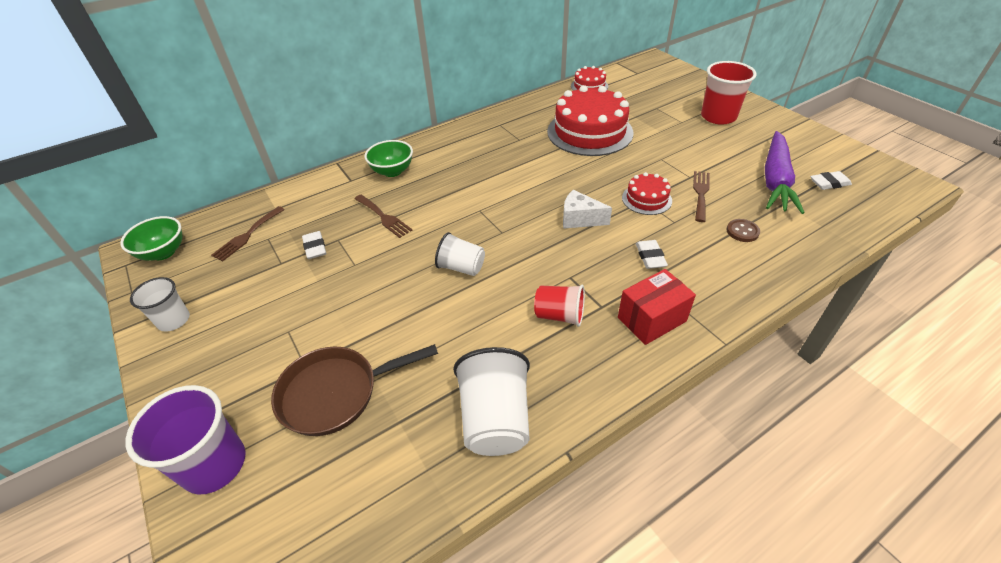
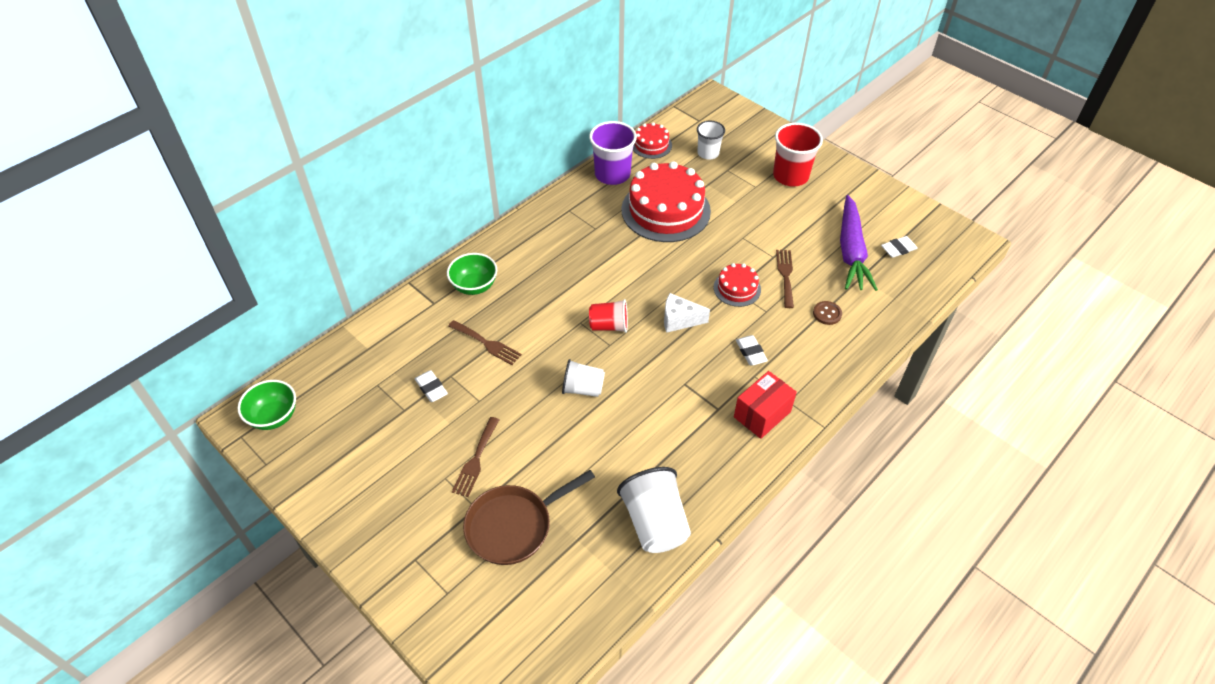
camera: 15 degrees left, 5 degrees up
purple cup [125,385,246,495] -> purple cup moved to [589,121,637,185]
white cup [130,277,190,332] -> white cup moved to [697,121,725,159]
brown fork [211,206,285,261] -> brown fork moved to [452,417,499,497]
red cup [534,285,585,327] -> red cup moved to [589,299,628,333]

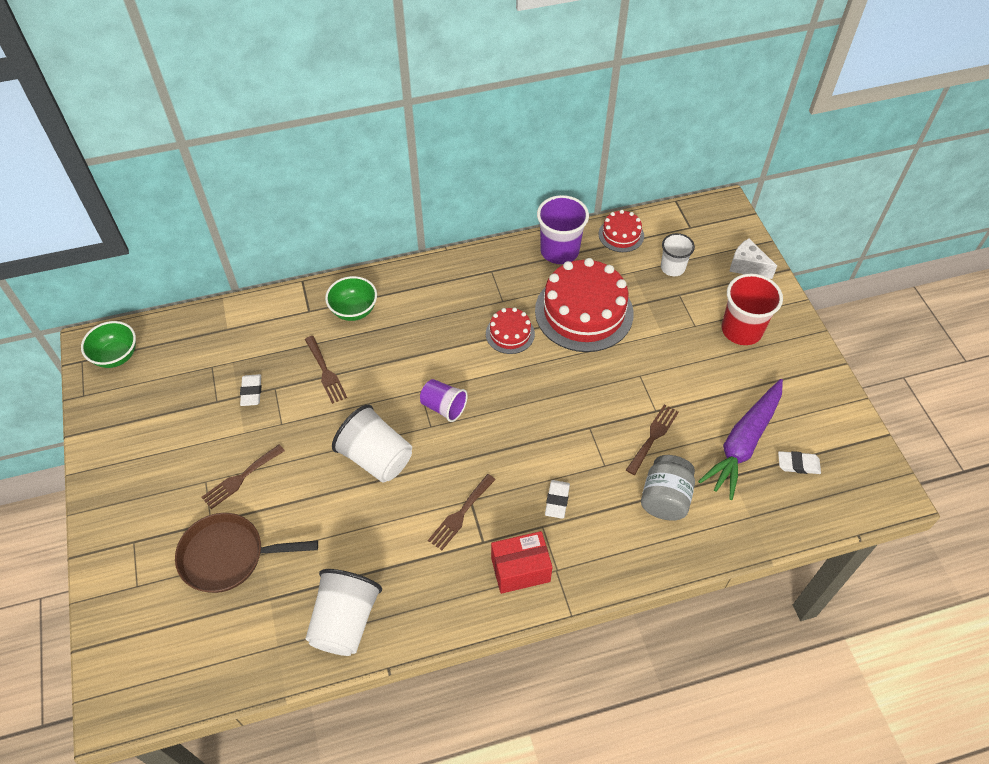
camera: 30 degrees right, 5 degrees up
white cup [562,359,605,397] -> white cup [332,405,412,483], size x1.59
red cup [589,299,628,333] -> purple cup [420,379,468,422]
white cheese [664,293,710,333] -> white cheese moved to [729,238,777,279]
red cake [714,263,761,307] -> red cake moved to [486,307,535,354]
brown button [813,301,842,325] -> grey jar [641,455,695,521]
none -> brown fork [428,474,496,550]

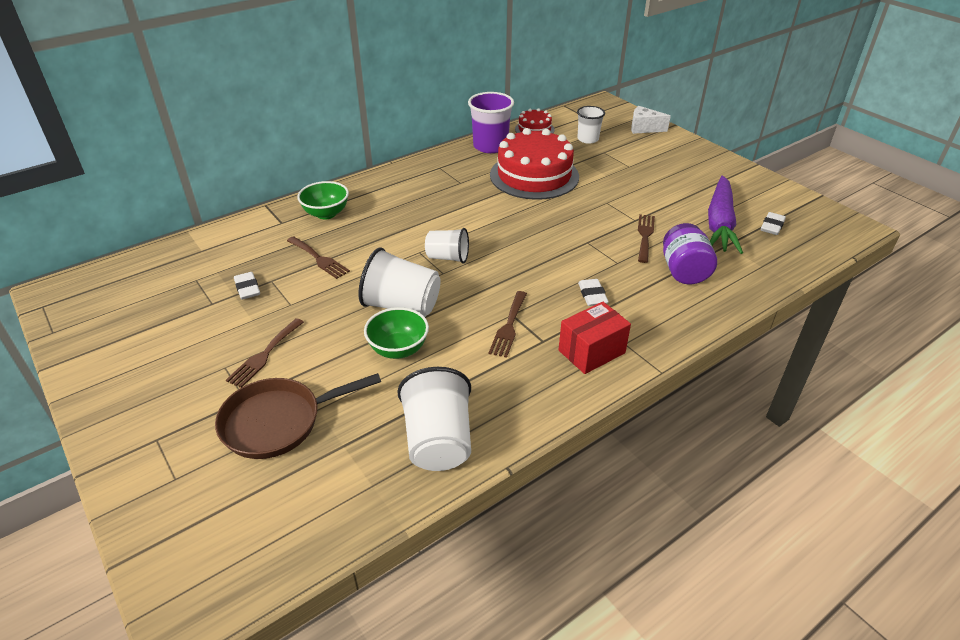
camera: 20 degrees left, 15 degrees down
green bowl [81,321,136,368] -> green bowl moved to [364,307,429,359]
purple cup [420,379,468,422] -> white cup [425,228,469,264]
red cake [486,307,535,354] -> none
grey jar [641,455,695,521] -> purple jar [663,223,717,284]
red cup [722,274,783,345] -> none
white eraser [778,451,821,474] -> white eraser turned 45 degrees counterclockwise [761,212,786,235]

